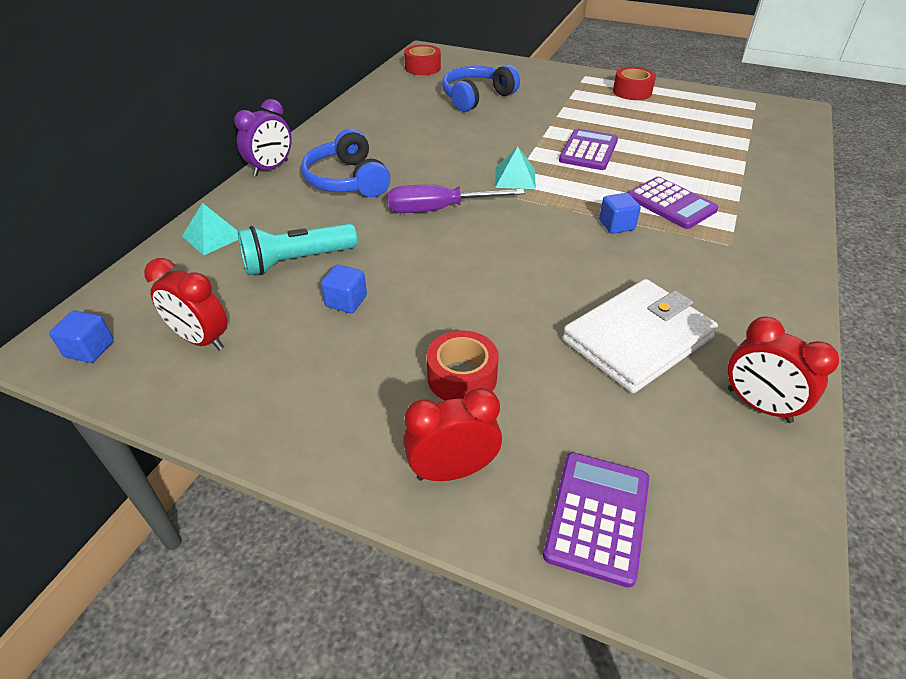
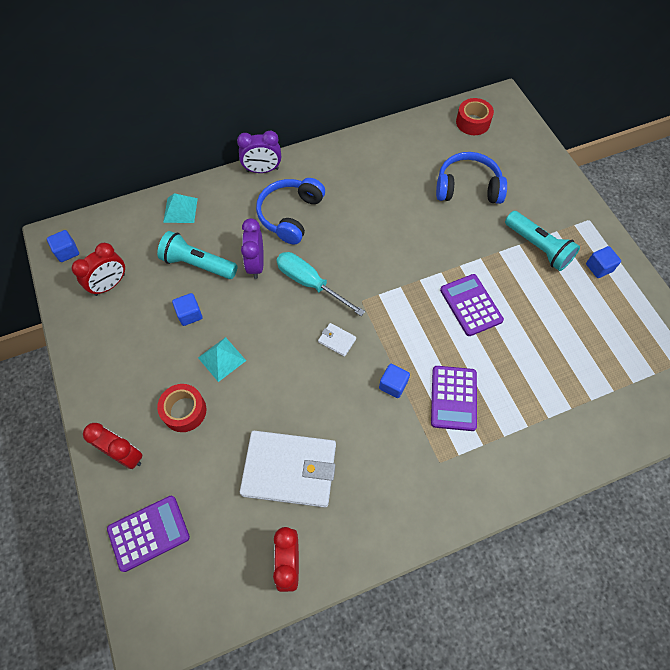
camera: 45 degrees right, 20 degrees up
red clock [144,258,227,350] -> red clock turned 120 degrees counterclockwise [71,243,125,296]
purple screwdriver [388,185,525,213] -> turquoise screwdriver [276,252,365,316]
turquoise pyramid [495,147,536,189] -> turquoise pyramid moved to [198,337,246,382]
purple calculator [559,129,618,170] -> purple calculator turned 90 degrees counterclockwise [440,274,504,336]
red tape [613,67,656,100] -> blue cube [586,246,621,278]
none -> purple clock [241,218,264,279]
none -> white wallet [318,323,356,357]
none -> turquoise flashlight [505,211,580,271]

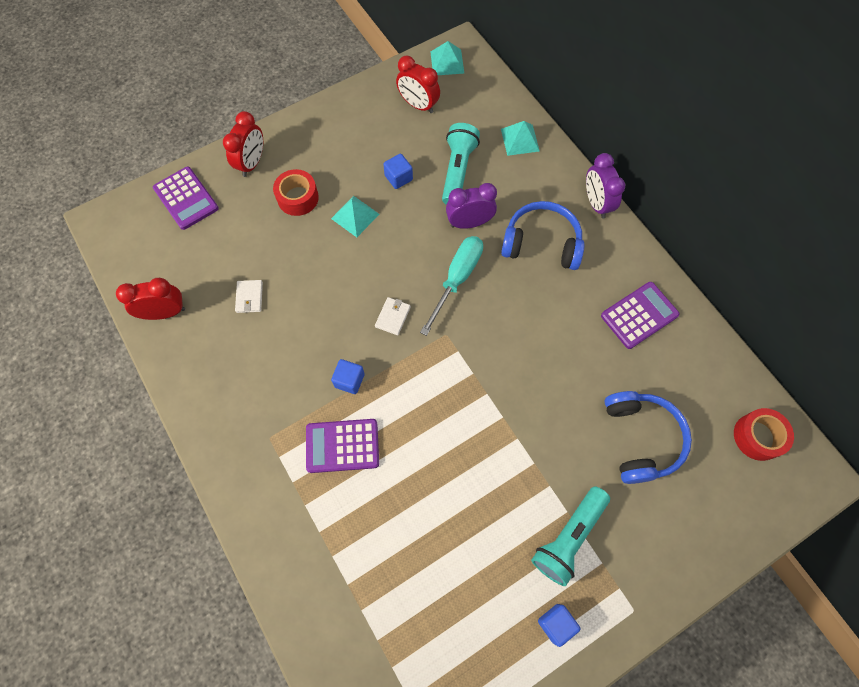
camera: 80 degrees right, 5 degrees up
blue cube [47,230,79,262] -> turquoise pyramid [430,41,464,75]
white wallet [240,431,336,508] -> white wallet [235,280,263,313], size x0.40
purple calculator [440,274,504,336] -> purple calculator moved to [601,282,680,349]

